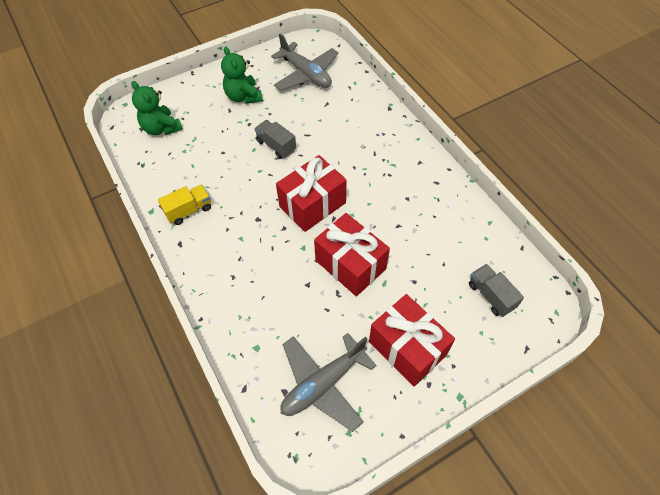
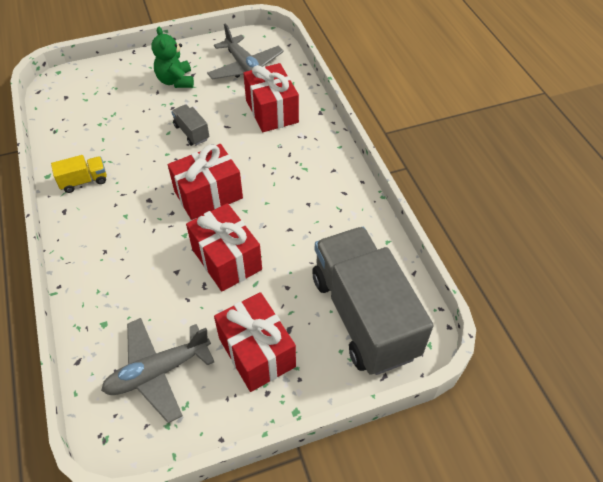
camera: 10 degrees right, 5 degrees down
green teddy bear [131,81,183,135] -> none
grey truck [469,264,524,317] -> grey truck [312,227,433,375], size x2.49
none -> red gift [243,63,299,132]

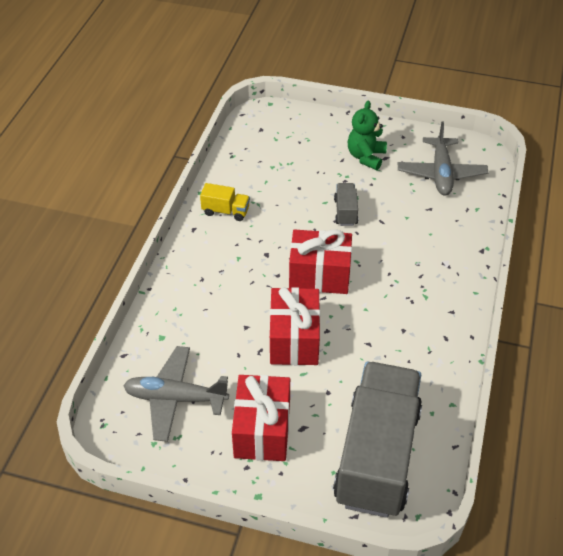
camera: 35 degrees right, 5 degrees down
red gift [243,63,299,132] -> none

